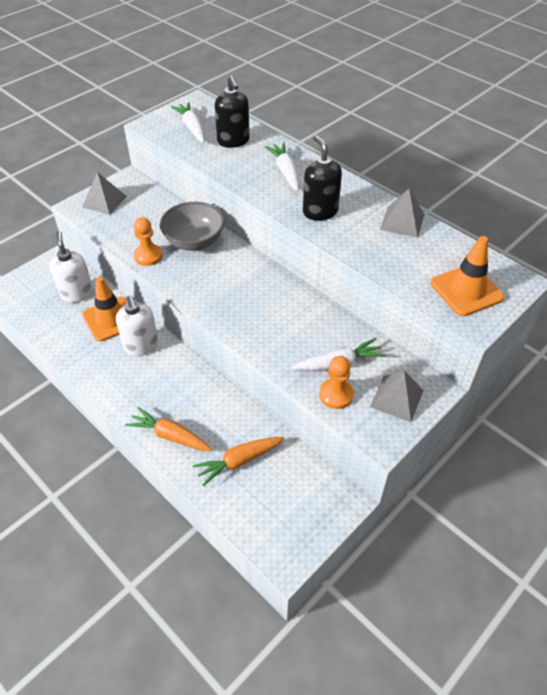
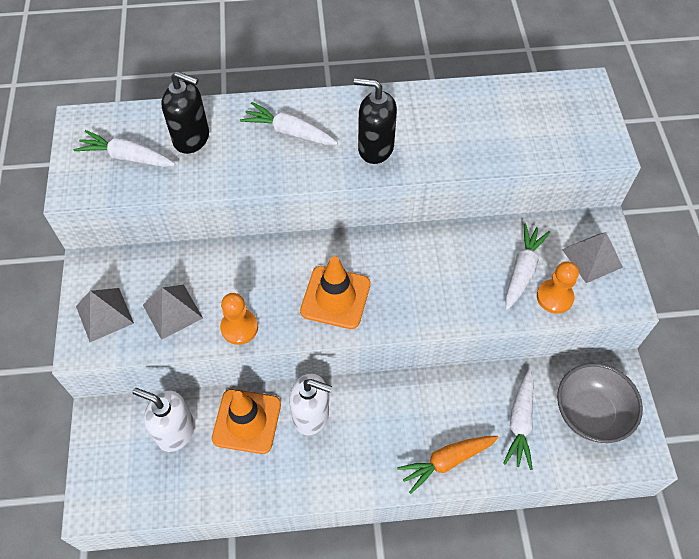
camera: 50 degrees left, 10 degrees up
grey bowl [160,202,224,251] -> grey bowl moved to [557,363,643,443]
orange carrot [193,437,285,486] -> white carrot [503,369,534,470]
grey pyramid [380,188,425,238] -> grey pyramid moved to [143,284,203,340]
orange traffic cone [430,236,505,316] -> orange traffic cone moved to [300,256,370,329]

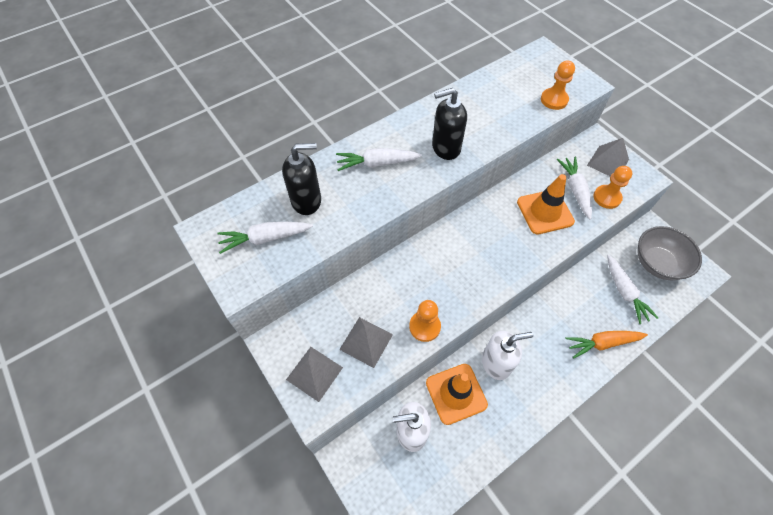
camera: 30 degrees left, 0 degrees up
orange traffic cone [300,256,370,329] -> orange traffic cone moved to [517,174,575,234]
orange carrot [397,436,498,494] -> orange carrot turned 45 degrees clockwise [565,331,648,358]
none -> orange pawn [541,60,575,110]

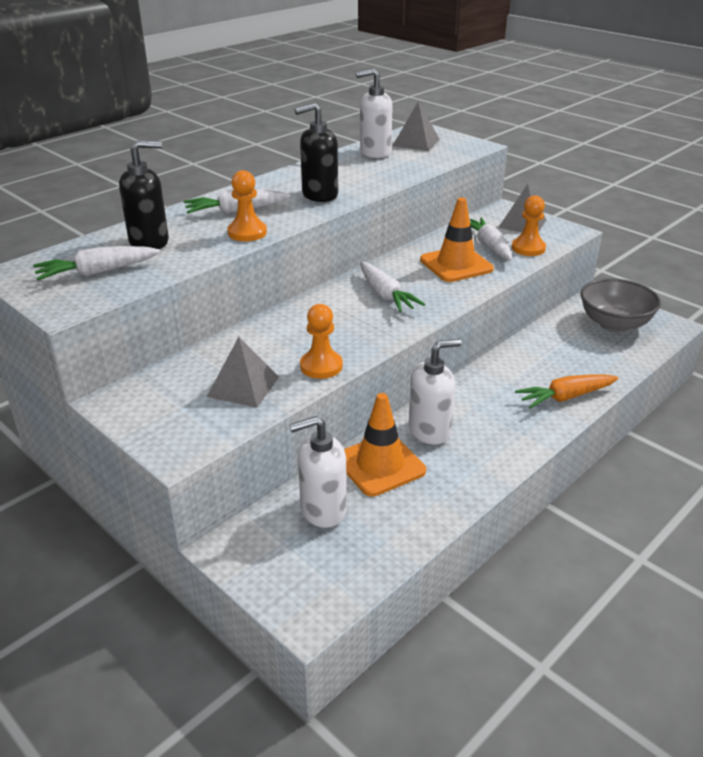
camera: 10 degrees left, 25 degrees down
grey pyramid [286,347,343,402] -> grey pyramid moved to [393,101,440,151]
orange pawn [541,60,575,110] -> orange pawn moved to [228,170,267,241]
white carrot [607,254,658,324] -> white carrot moved to [360,262,425,312]
none -> white soap dispenser [356,68,393,158]

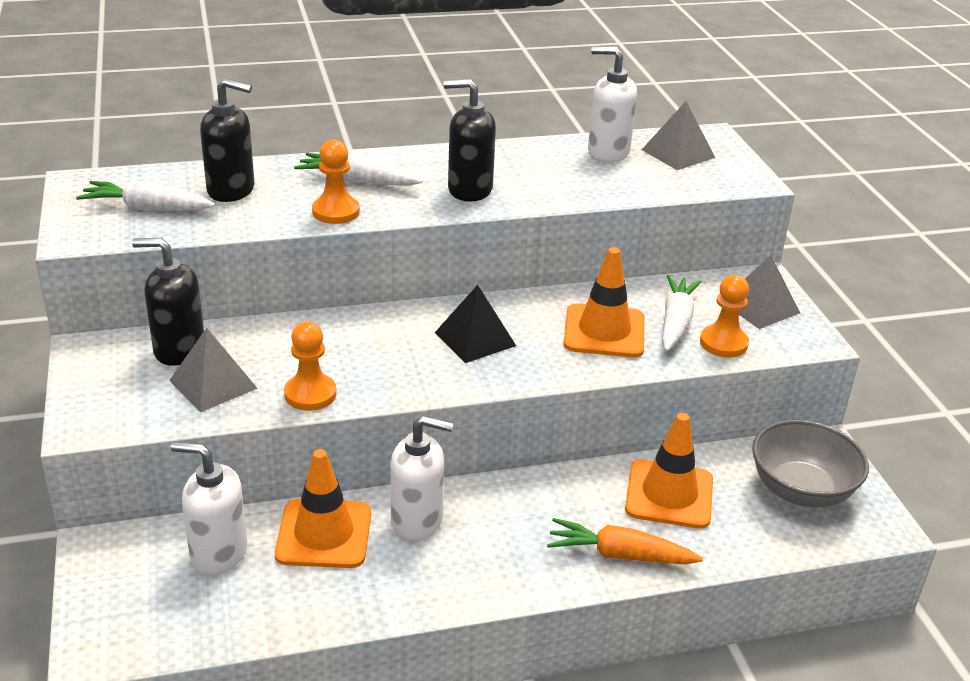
camera: 30 degrees right, 0 degrees up
white carrot [360,262,425,312] -> black pyramid [435,285,516,363]
none -> black soap dispenser [132,238,204,366]
none -> orange traffic cone [625,413,713,529]

